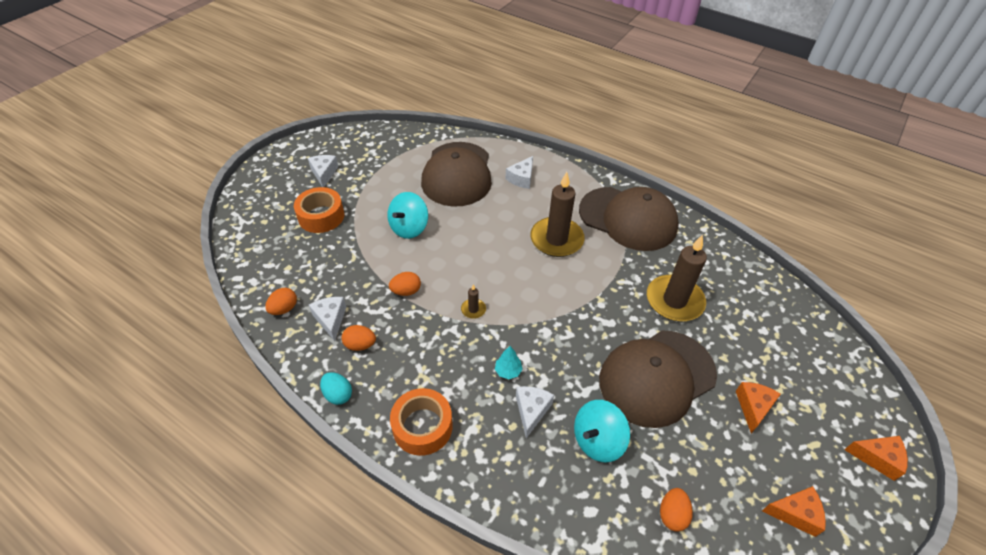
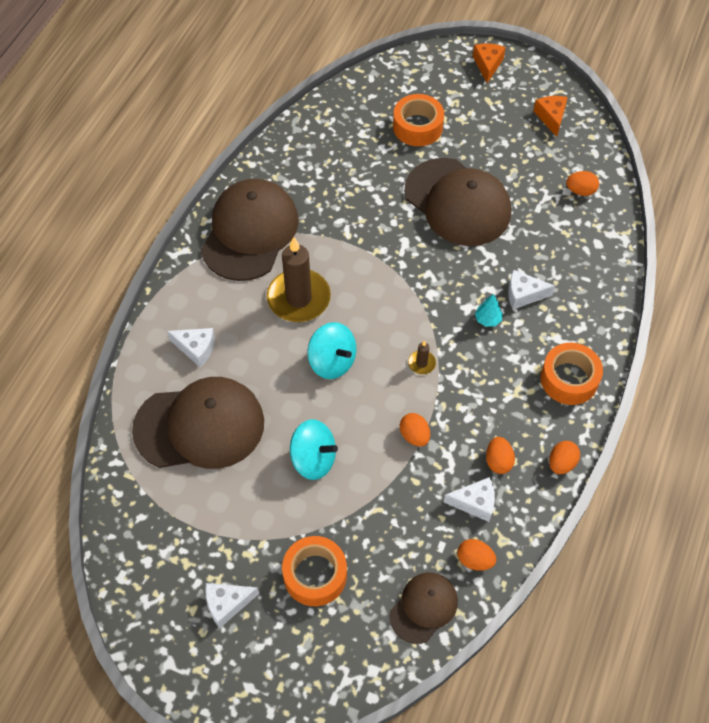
camera: 100 degrees left, 10 degrees up
white cheese [309,297,346,341] -> white cheese turned 150 degrees counterclockwise [444,477,495,522]
turquoise egg [320,372,352,405] -> orange egg [549,441,580,474]
turquoise spinning top [574,400,630,463] -> turquoise spinning top moved to [307,322,356,379]
brown candle [647,235,707,321] -> none
orange cheese [736,382,781,434] -> none
none -> brown cap [389,573,458,644]
none -> orange tape [393,94,444,146]

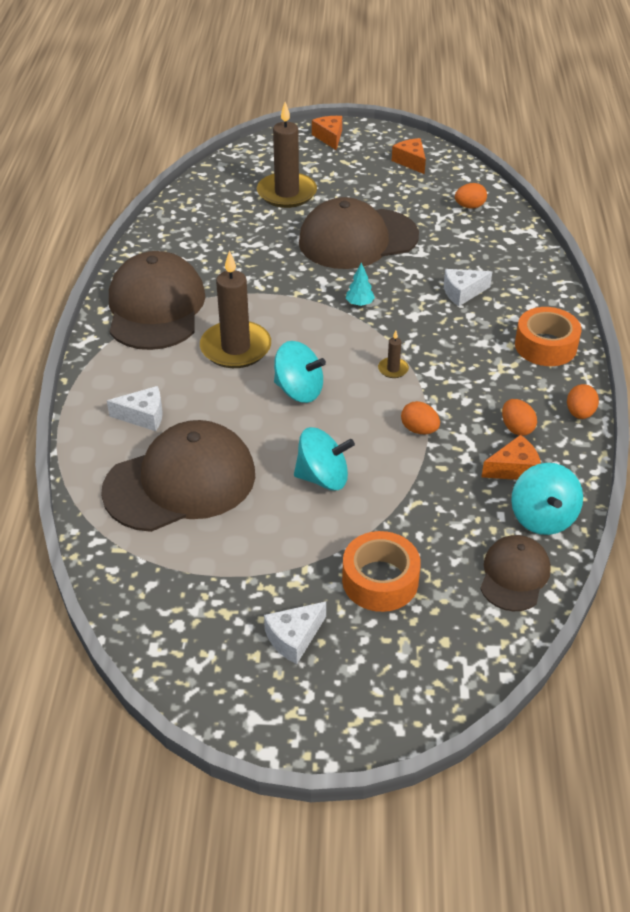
camera: 20 degrees left, 15 degrees down
orange tape [393,94,444,146] -> brown candle [257,102,317,208]
brown cap [404,158,511,246] -> brown cap turned 135 degrees clockwise [299,197,419,269]
white cheese [444,477,495,522] -> orange cheese [482,435,541,480]
orange egg [457,539,496,571] -> turquoise spinning top [511,463,583,535]
turquoise tree [475,294,503,327] -> turquoise tree moved to [346,262,375,306]

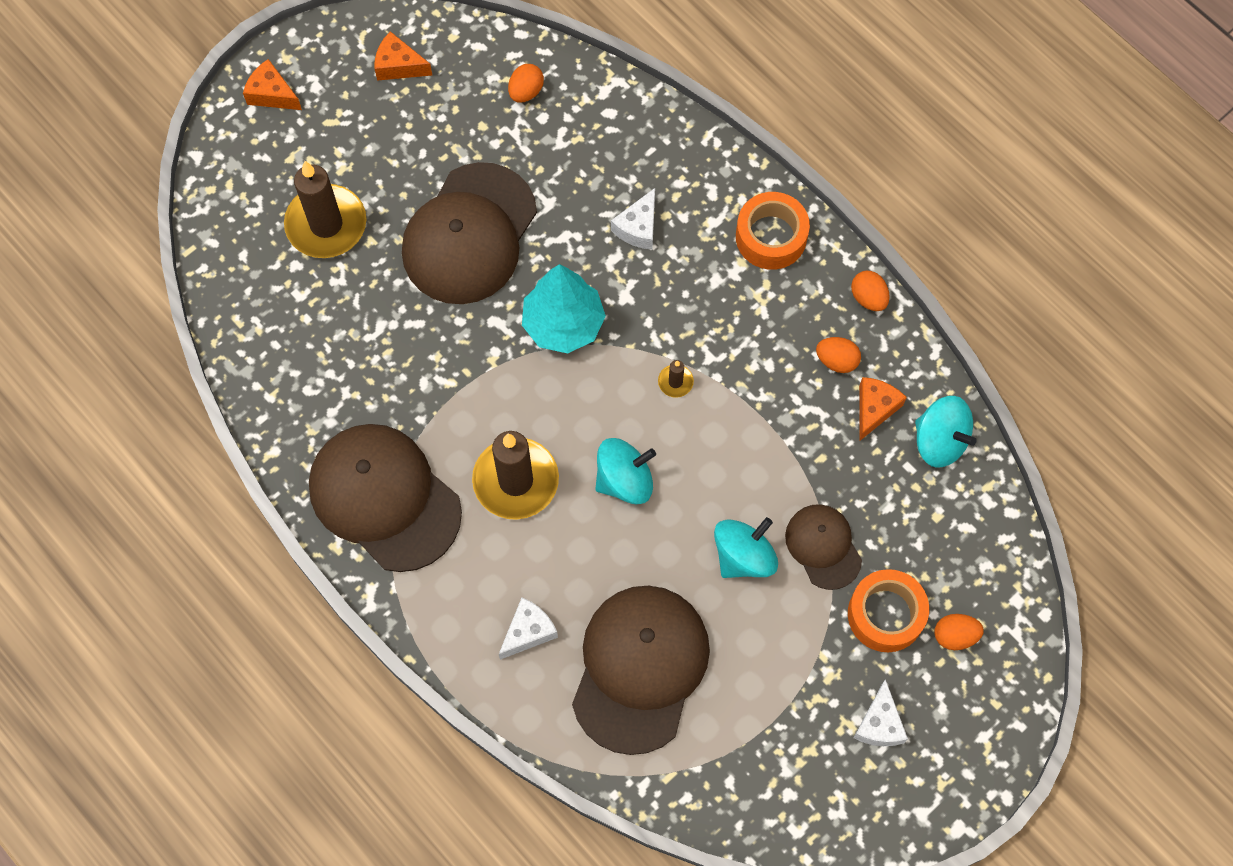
camera: 45 degrees left, 25 degrees up
turquoise tree [346,262,375,306] -> turquoise tree [522,264,606,353], size x2.31
orange egg [401,401,440,434] -> orange egg moved to [935,614,984,650]
brown cap [480,535,551,611] -> brown cap moved to [785,504,862,590]

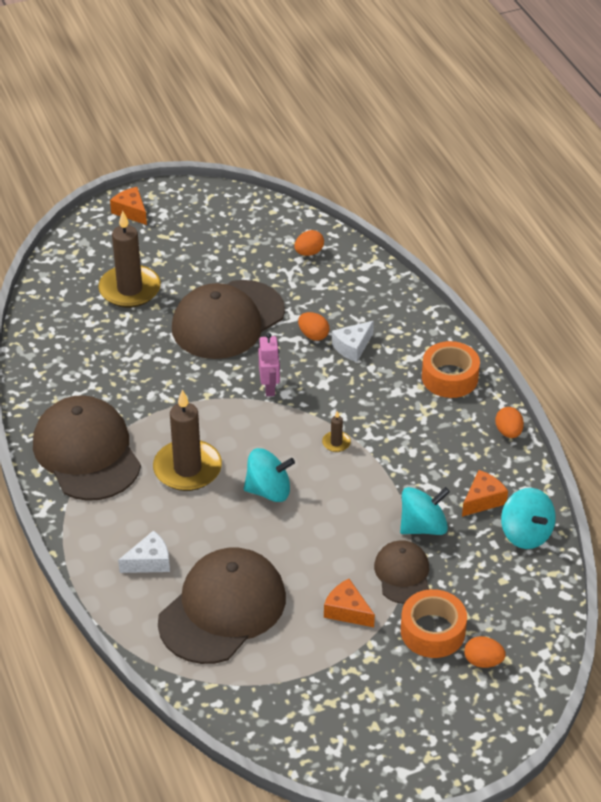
camera: 20 degrees right, 25 degrees down
orange cheese [374,31,432,81] -> orange cheese moved to [324,579,375,627]
turquoise tree [522,264,606,353] -> pink robot [258,333,280,396]
turquoise spinning top [714,517,778,578] -> turquoise spinning top moved to [400,487,450,535]
orange egg [816,337,861,373] -> orange egg moved to [298,312,329,341]
white cheese [853,679,908,746] -> none

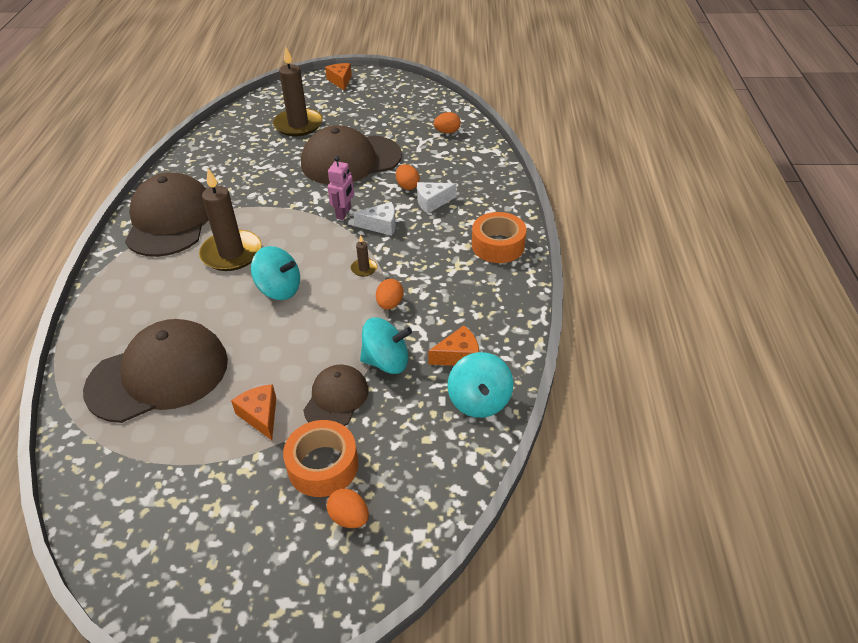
camera: 25 degrees right, 0 degrees up
white cheese [118,530,170,573] -> white cheese moved to [353,202,396,236]
orange egg [495,407,524,438] -> orange egg moved to [376,279,404,309]

